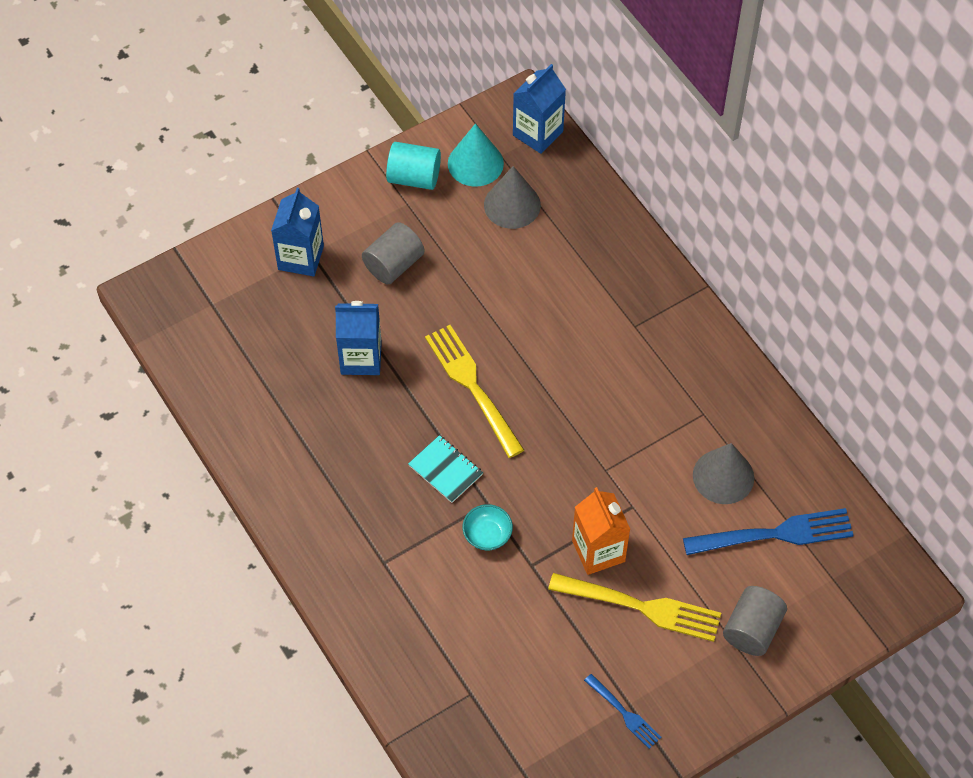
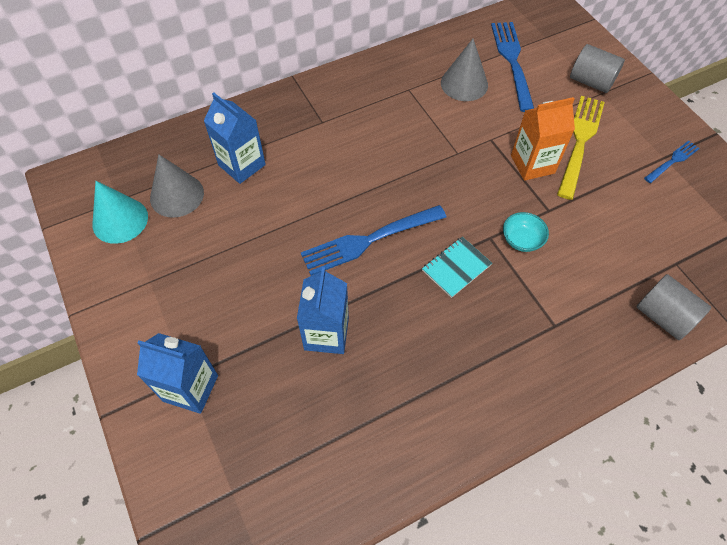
camera: 85 degrees left, 0 degrees up
grey cylinder [362,222,425,284] -> grey cylinder moved to [637,274,711,340]
turquoise cylinder [386,142,441,190] -> none
yellow fork [425,325,524,458] -> blue fork [301,205,446,276]
blue carton [513,64,566,154] -> blue carton moved to [204,93,266,184]

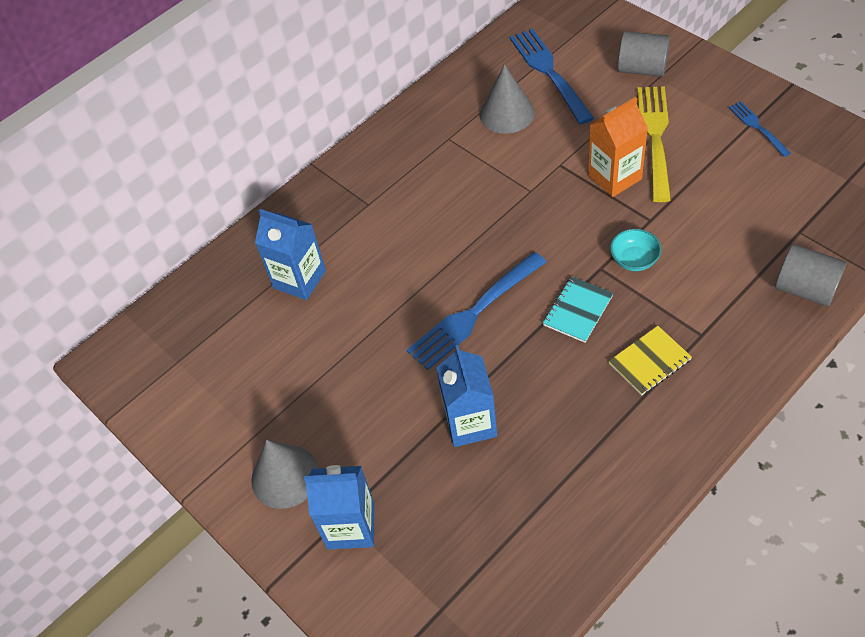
camera: 10 degrees left, 5 degrees down
turquoise cone [92,181,148,244] -> none
grey cone [150,154,204,218] -> grey cone moved to [251,440,319,509]
blue fork [644,140,700,183] -> blue fork turned 60 degrees counterclockwise [729,101,791,157]
none -> yellow notebook [609,326,692,395]

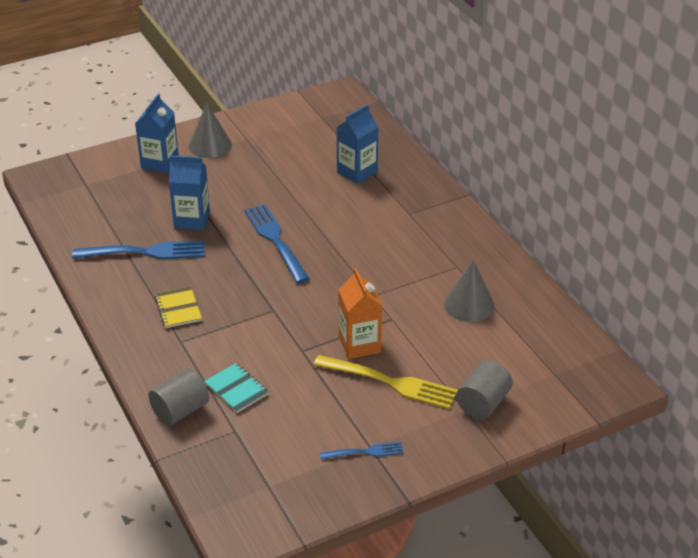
camera: 100 degrees right, 15 degrees down
blue fork [510,29,594,125] -> blue fork moved to [72,240,205,259]
turquoise notebook [543,276,614,343] -> turquoise notebook moved to [204,363,269,413]
turquoise bowl [610,229,661,271] -> none

